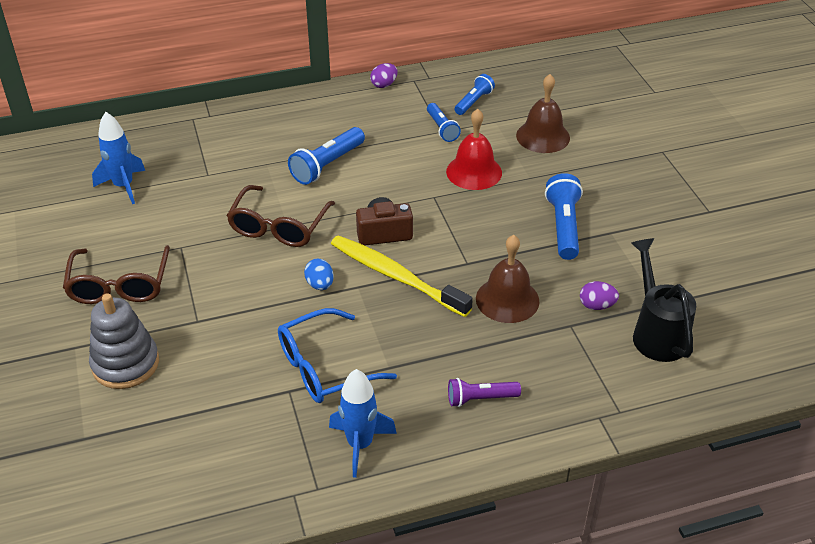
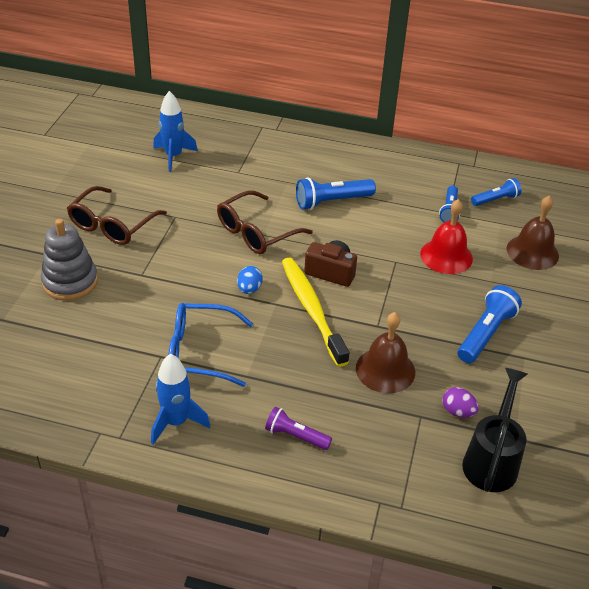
camera: 30 degrees right, 0 degrees up
purple egg [370,63,398,88] -> none

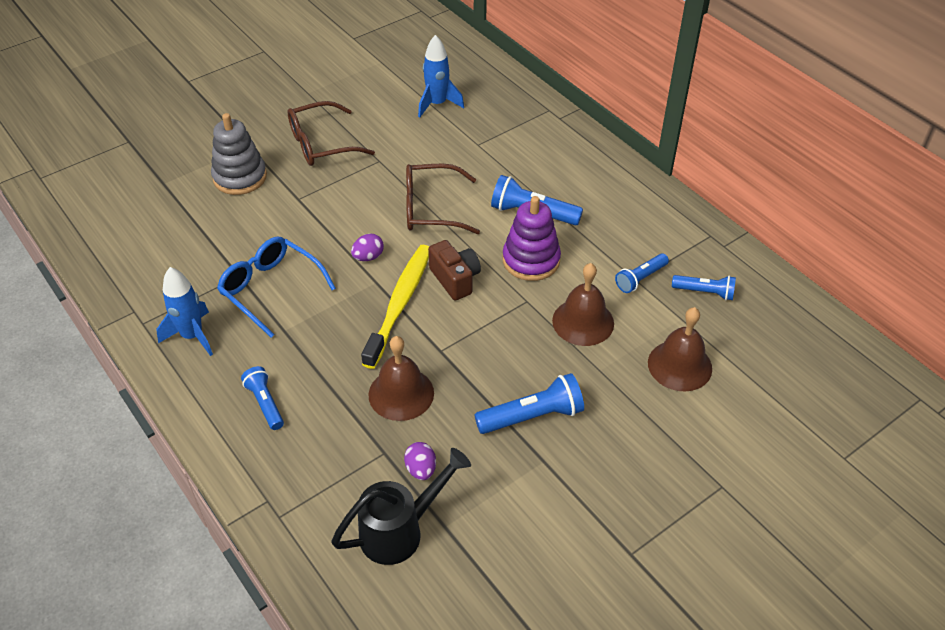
camera: 40 degrees right, 5 degrees up
blue egg [237,266,262,294] -> purple egg [351,233,384,261]
purple flashlight [265,407,332,450] -> blue flashlight [241,366,284,430]
red bell [420,199,473,274] -> brown bell [552,263,614,346]
none -> purple stacking toy [503,196,561,281]

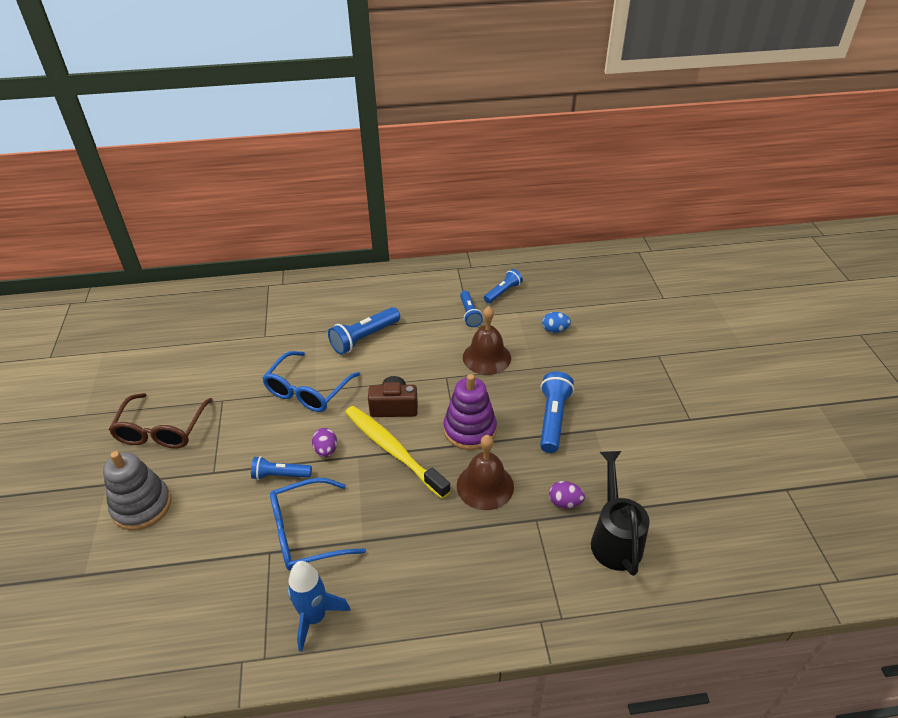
camera: 60 degrees left, 5 degrees down
blue flashlight [241,366,284,430] -> blue flashlight moved to [251,456,312,480]
brown glasses [406,164,480,234] -> blue glasses [262,351,360,412]
blue rocket [418,35,464,118] -> none
purple stacking toy [503,196,561,281] -> purple stacking toy moved to [444,374,497,450]
brown bell [648,307,712,392] -> blue egg [542,312,571,333]

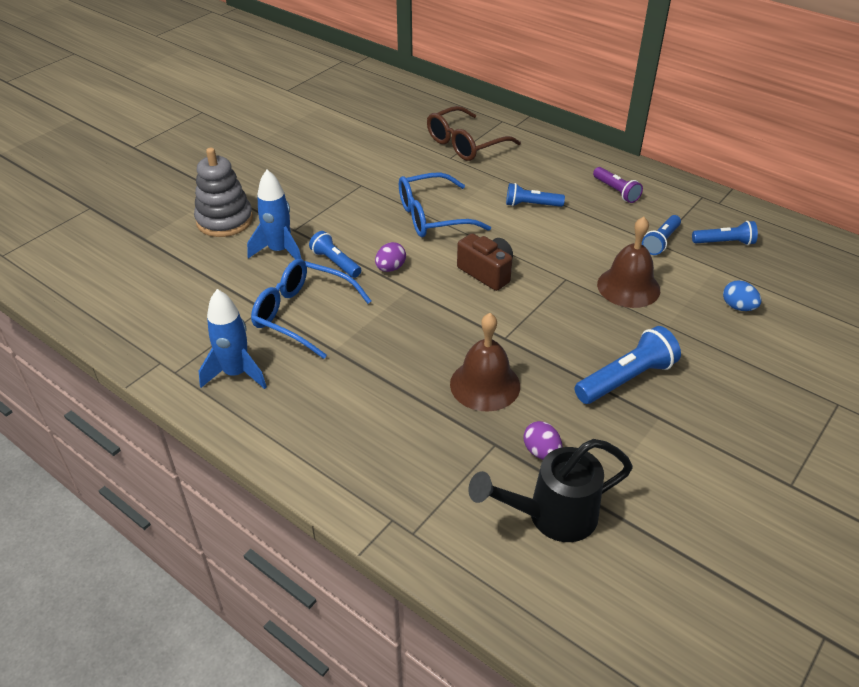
camera: 45 degrees right, 0 degrees up
brown glasses [109,393,213,448] -> brown glasses moved to [427,106,521,161]
blue flashlight [328,307,400,355] -> blue flashlight [506,183,565,207], size x0.64
yellow toothbrush [345,406,450,499] -> none
purple stacking toy [444,374,497,450] -> none
black watering can [591,451,650,576] -> black watering can turned 150 degrees counterclockwise [468,439,633,542]
none -> blue rocket [247,170,301,260]
none -> purple flashlight [593,167,643,203]

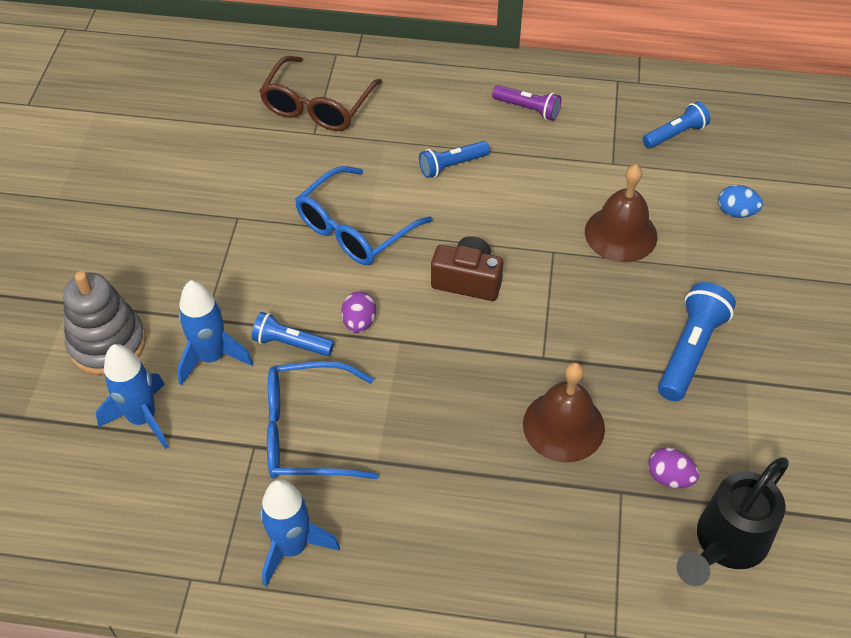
camera: 30 degrees left, 10 degrees up
blue flashlight [642,215,681,255] -> none
none -> blue rocket [96,344,168,449]

